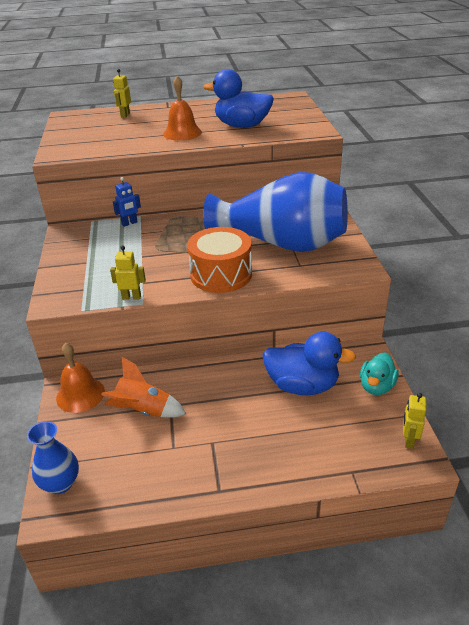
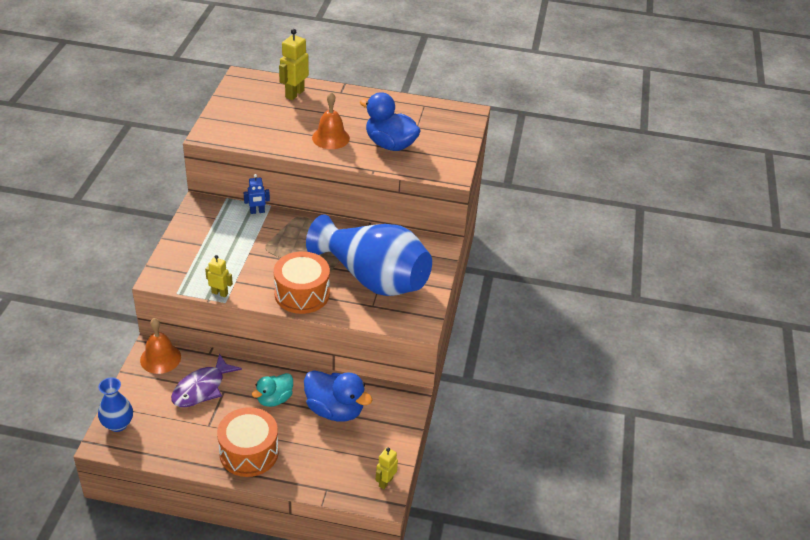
camera: 15 degrees right, 5 degrees up
orange rocket [101,357,186,418] -> purple fish [171,353,242,407]
yellow robot [113,69,131,118] -> yellow robot [279,29,309,100], size x1.63
turquoise duck [360,352,399,395] -> turquoise duck moved to [252,373,293,407]
none -> orange drum [217,407,279,477]

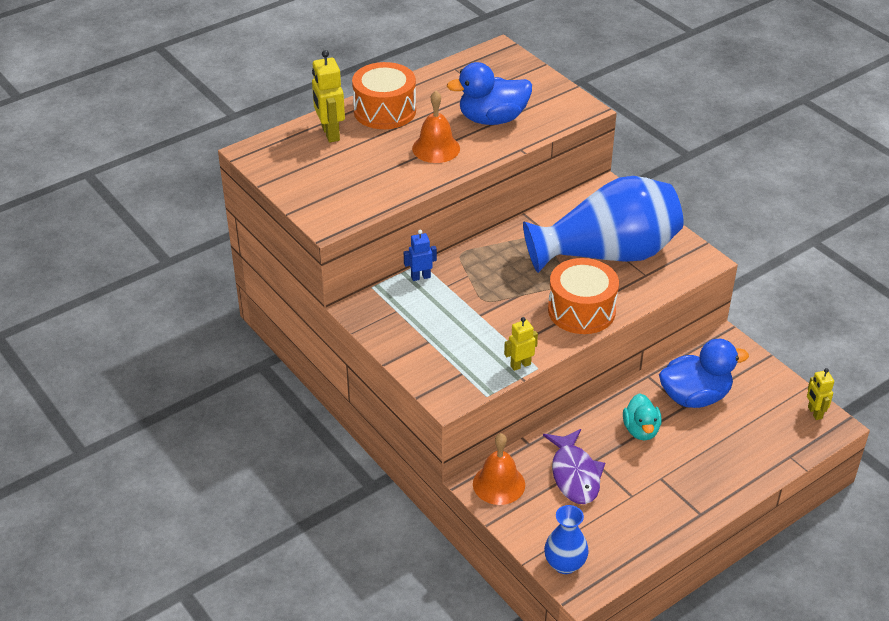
camera: 45 degrees left, 0 degrees up
orange drum [217,407,279,477] -> orange drum moved to [352,62,416,129]
blue robot [244,174,270,214] -> blue robot turned 135 degrees counterclockwise [404,230,437,281]

